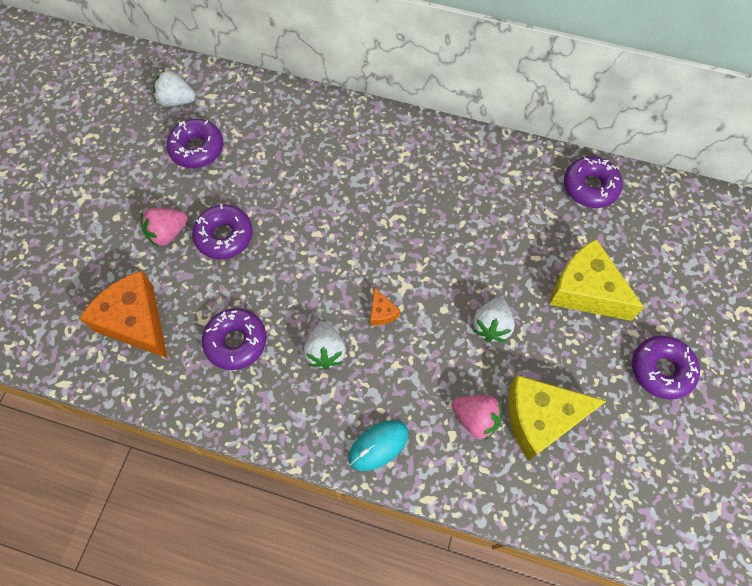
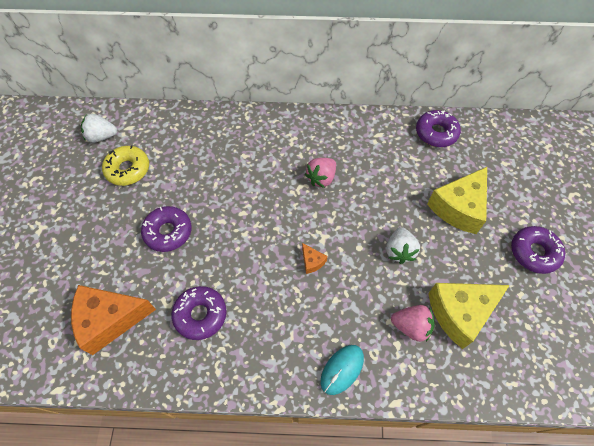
camera: 15 degrees left, 5 degrees down
orange cheese [79,271,168,358] -> orange cheese turned 45 degrees counterclockwise [71,285,156,355]
pink strawberry [141,208,188,248] -> pink strawberry moved to [305,158,336,188]
purple donut [166,119,223,168] -> yellow donut [102,145,149,186]
white strawberry [304,322,346,370] -> none
yellow cheese [549,239,644,321] -> yellow cheese turned 75 degrees counterclockwise [427,167,487,234]

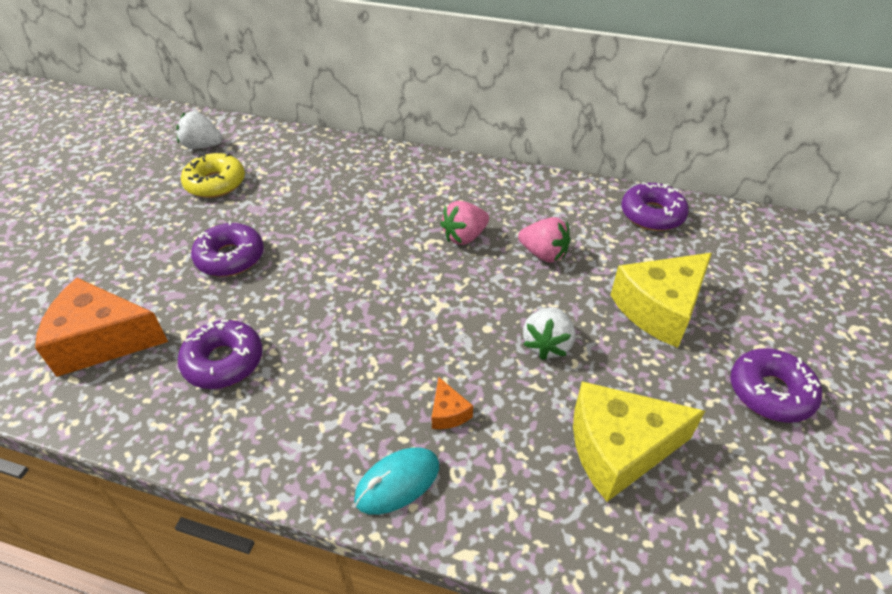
camera: 15 degrees right, 15 degrees down
orange cheese [302,243,327,274] -> orange cheese moved to [432,377,473,429]
pink strawberry [391,305,435,342] -> pink strawberry moved to [518,217,570,263]

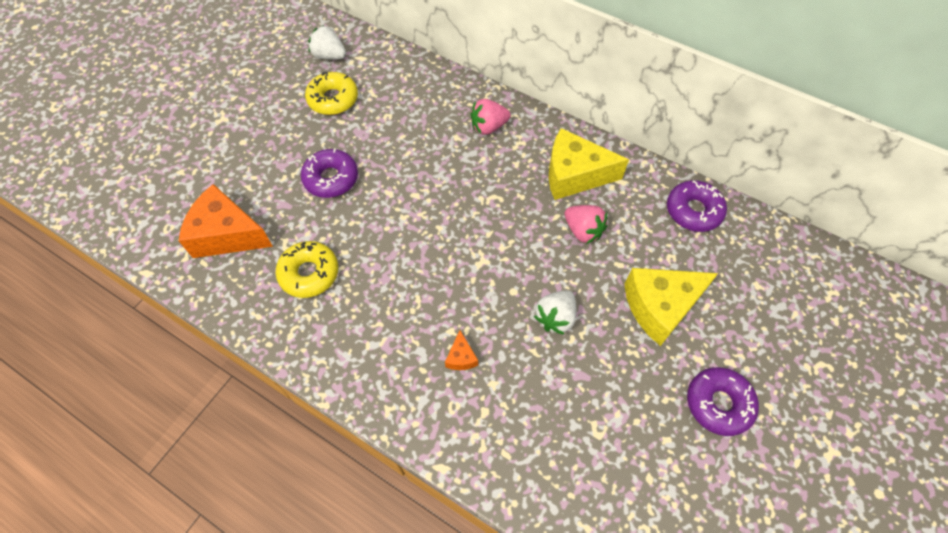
camera: 15 degrees right, 15 degrees up
purple donut [178,319,263,389] -> yellow donut [275,241,338,298]
turquoise mouse [354,447,439,515] -> none
pink strawberry [440,201,489,245] -> pink strawberry moved to [471,99,511,135]
yellow cheese [573,381,705,502] -> yellow cheese moved to [549,128,629,200]

